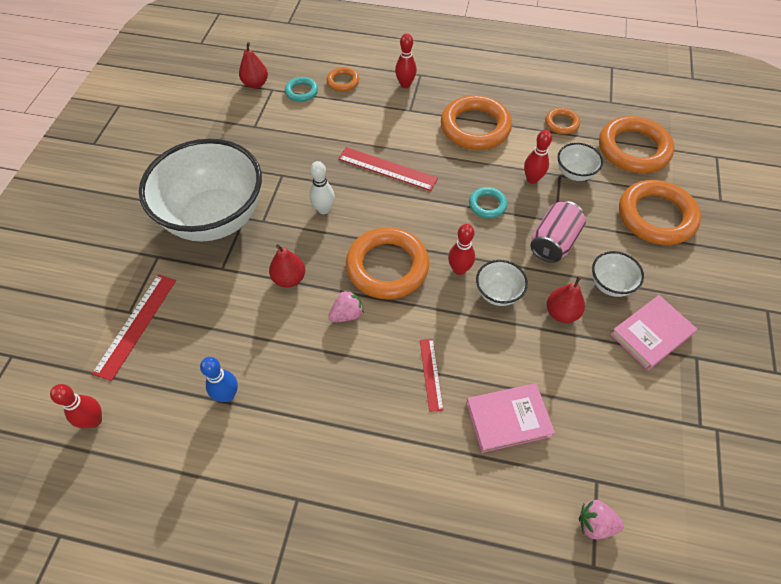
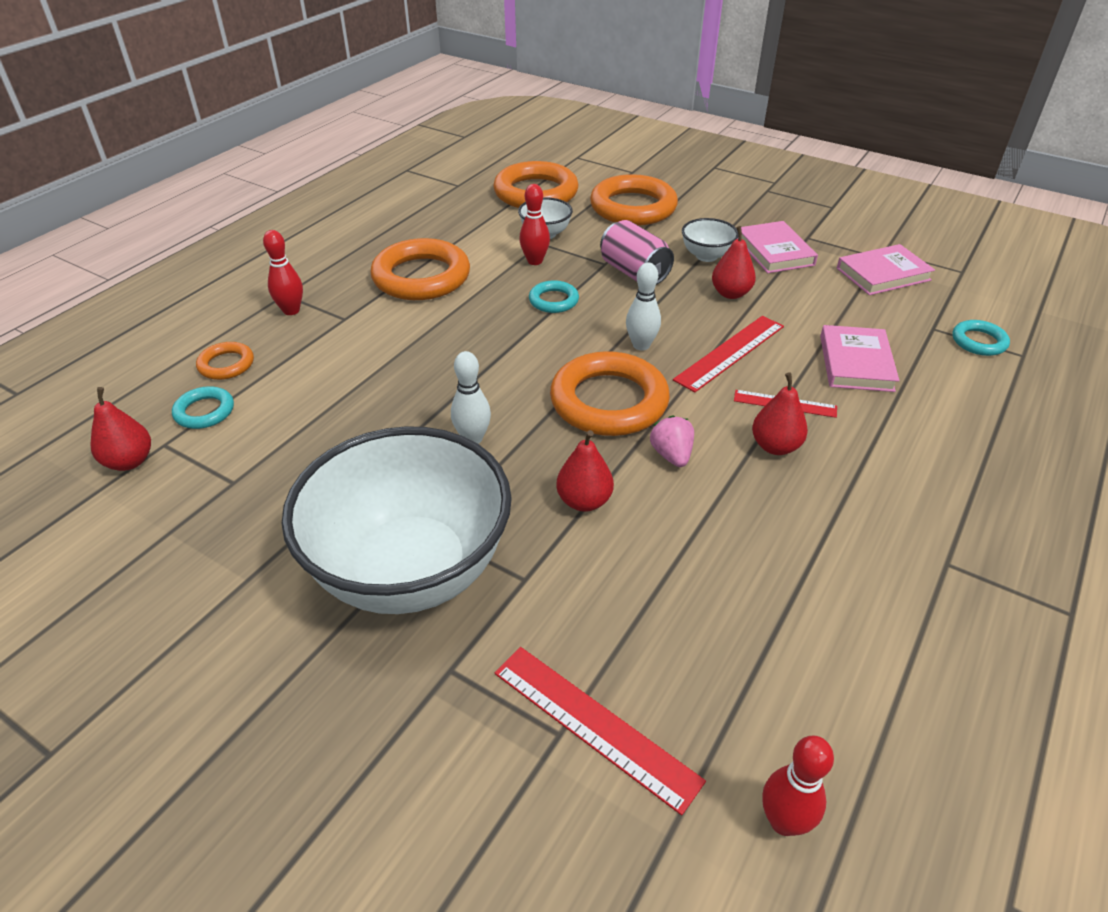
camera: 70 degrees left, 15 degrees down
blue bowling pin [200,357,238,402] -> none
red ruler [338,147,438,191] -> red ruler moved to [673,316,784,392]
red bowling pin [448,224,475,275] -> white bowling pin [626,262,661,351]
white bowl [476,260,528,306] -> none
orange ring [545,108,580,134] -> none
pink strawberry [579,500,624,539] -> turquoise ring [953,320,1010,356]
none -> red pear [752,372,808,455]
none -> pink book [837,244,935,295]

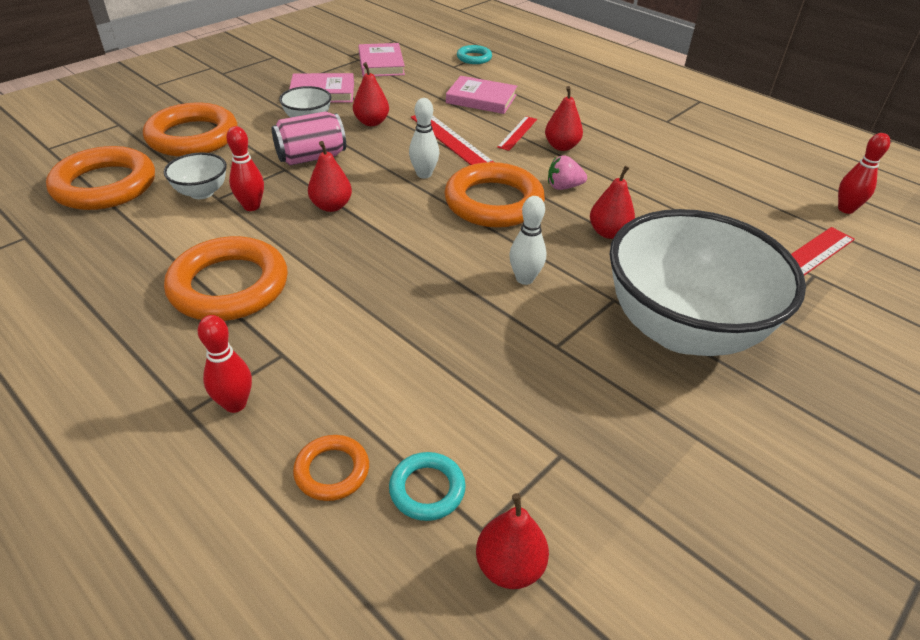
camera: 80 degrees left, 0 degrees up
turquoise ring [529,280,579,313] -> red pear [308,141,352,212]

